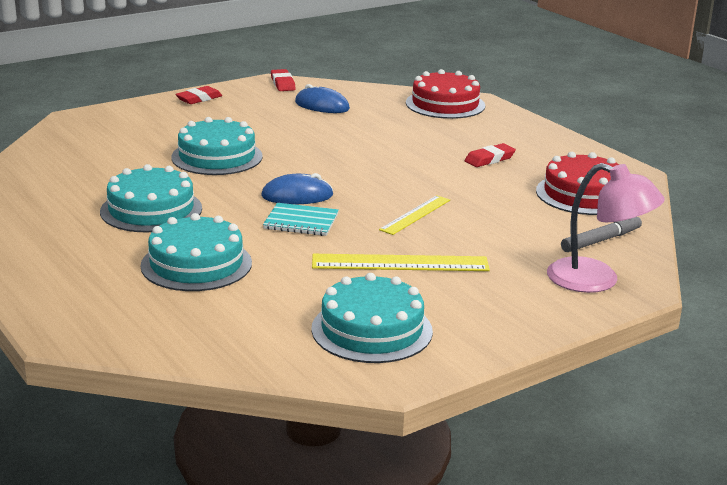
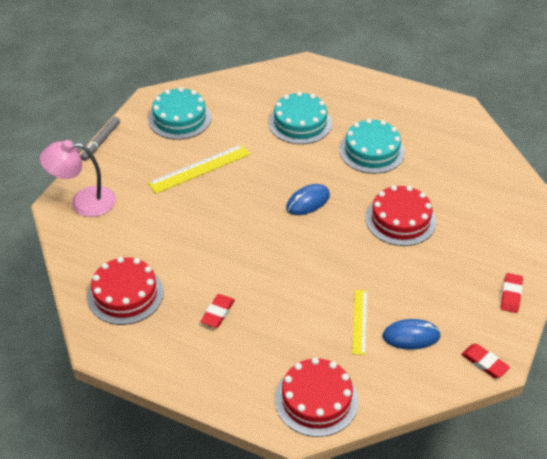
camera: 150 degrees right, 20 degrees up
turquoise cake [171,117,263,175] -> red cake [366,185,436,246]
turquoise notebook [263,203,339,236] -> none
yellow ruler [379,195,450,235] -> yellow ruler moved to [352,290,368,355]
grey marker [561,217,642,252] -> grey marker moved to [81,117,120,161]

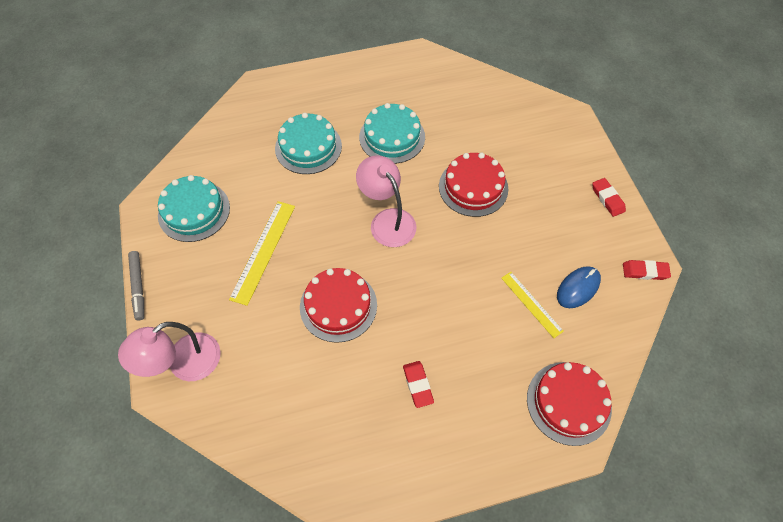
camera: 40 degrees left, 15 degrees up
red cake [87,257,164,325] -> red cake moved to [300,268,377,343]
blue mouse [286,184,330,215] -> pink lamp [356,155,416,247]

